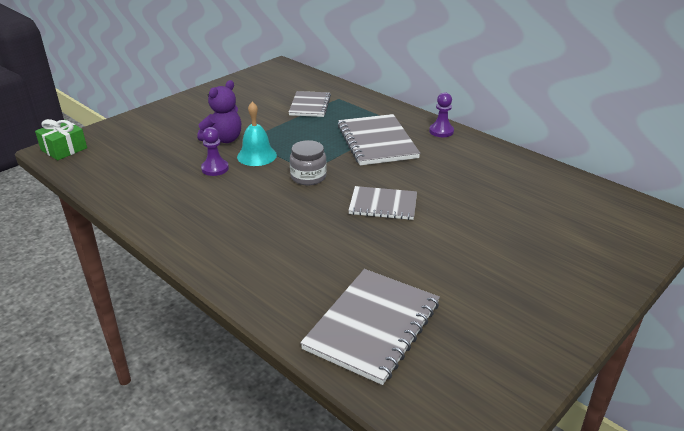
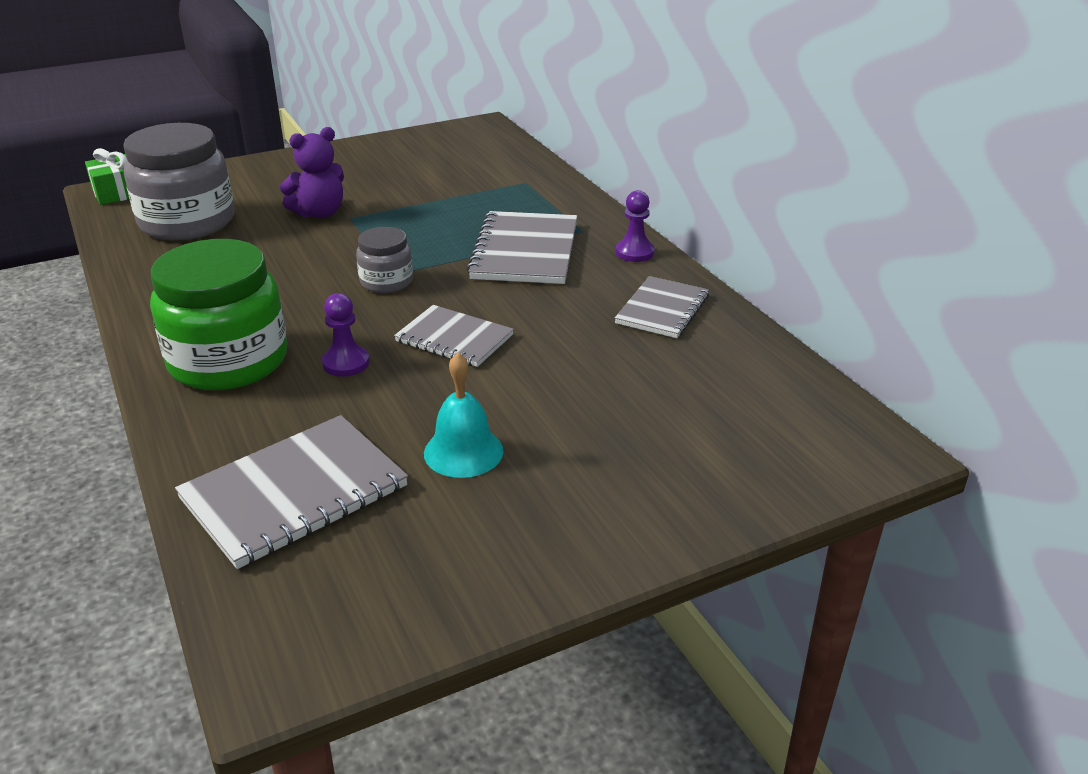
camera: 20 degrees right, 0 degrees up
purple pawn [201,127,229,176] -> purple pawn moved to [322,293,369,377]
turquoise bell [237,102,277,166] -> turquoise bell moved to [424,352,503,478]
grey notebook [288,91,331,117] -> grey notebook moved to [615,276,709,338]
none -> grey jar [123,123,234,240]
none -> green jar [150,239,287,390]

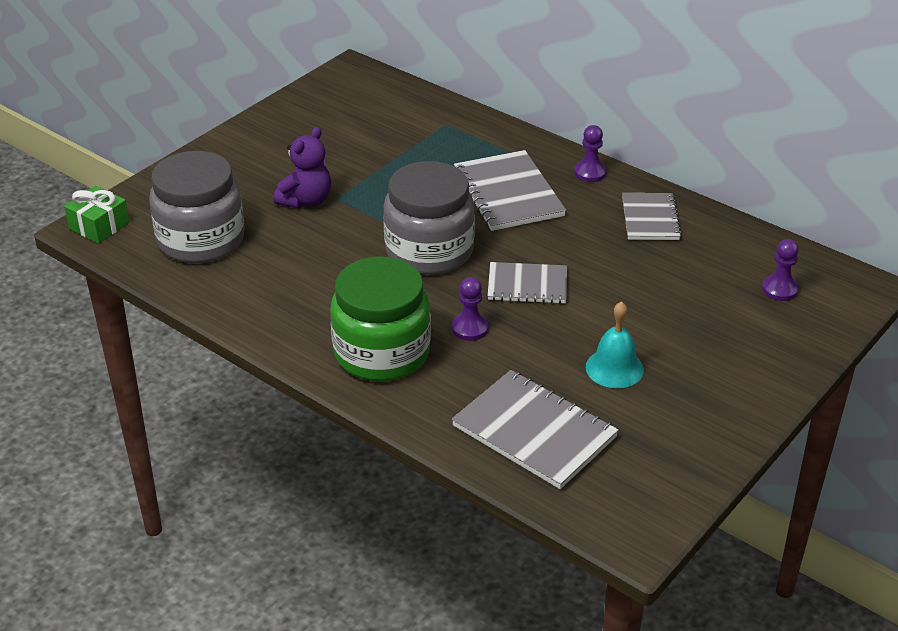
camera: 25 degrees left, 5 degrees up
grey notebook [175,415,408,569] -> grey notebook turned 75 degrees counterclockwise [452,370,619,489]
grey jar [356,227,413,293] -> grey jar [383,161,475,275], size x1.96
none -> purple pawn [762,239,799,301]

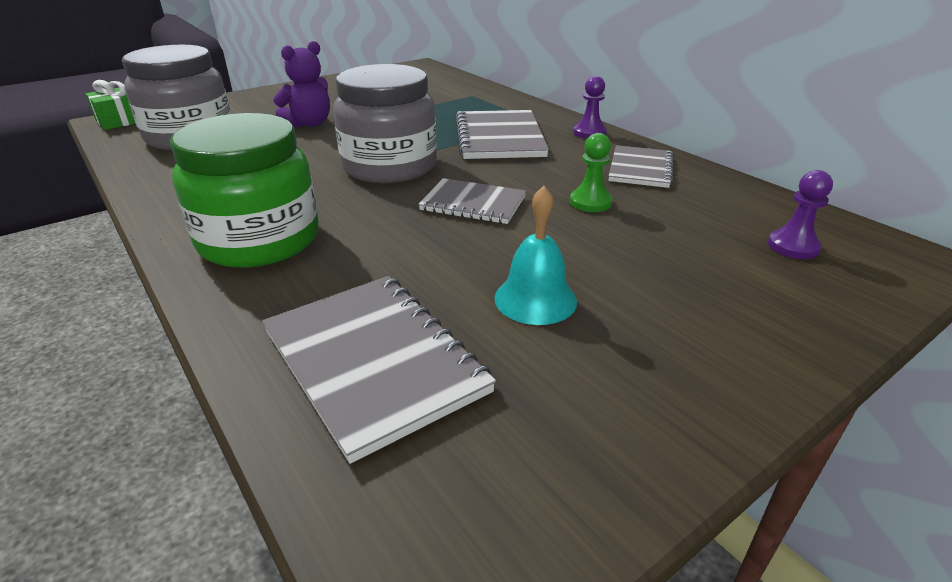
camera: 15 degrees right, 5 degrees down
purple pawn [452,277,489,341] -> none
none -> green pawn [570,133,612,212]

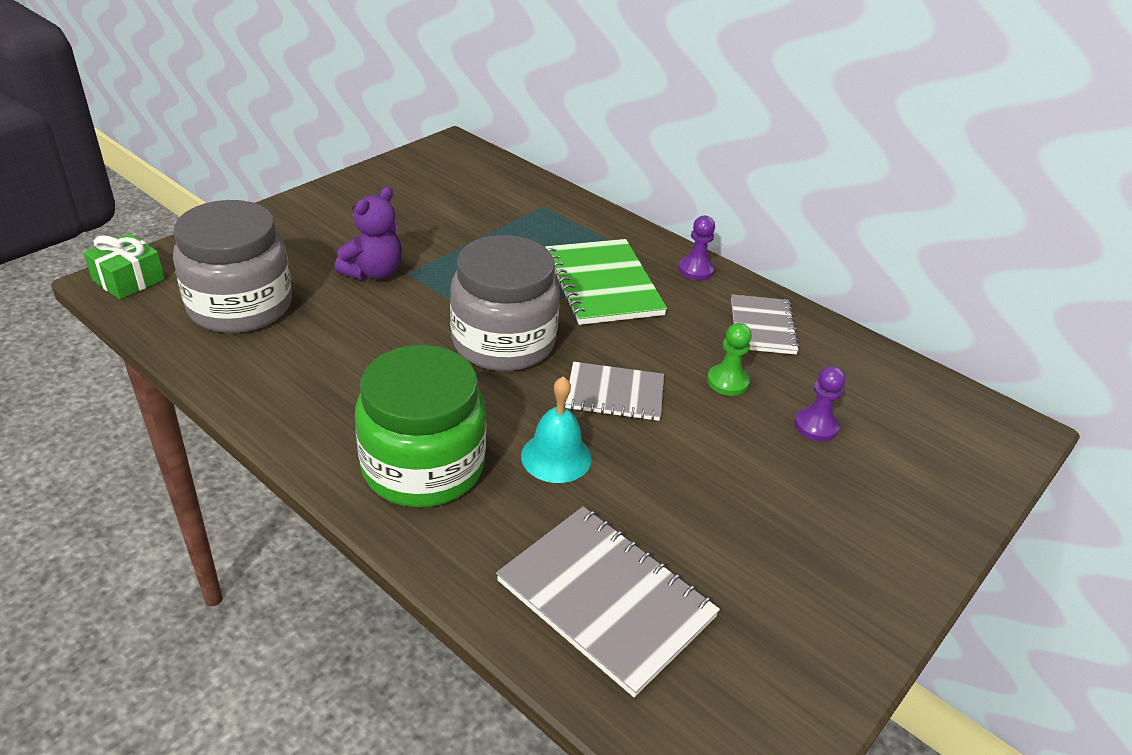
camera: 15 degrees left, 5 degrees up
grey notebook [455,110,549,159] -> green notebook [545,239,667,325]
turquoise bell [494,186,577,325] -> turquoise bell moved to [521,376,592,483]
purple pawn [768,170,833,259] -> purple pawn moved to [794,366,846,441]

